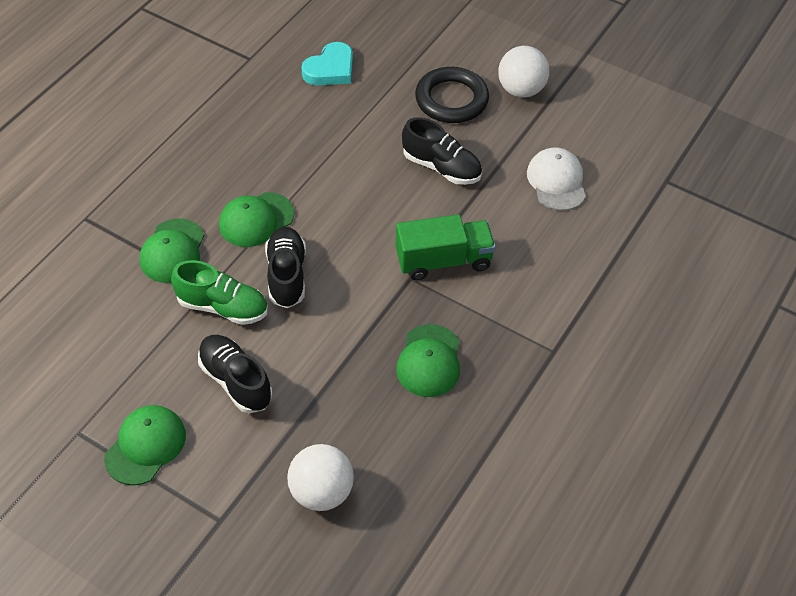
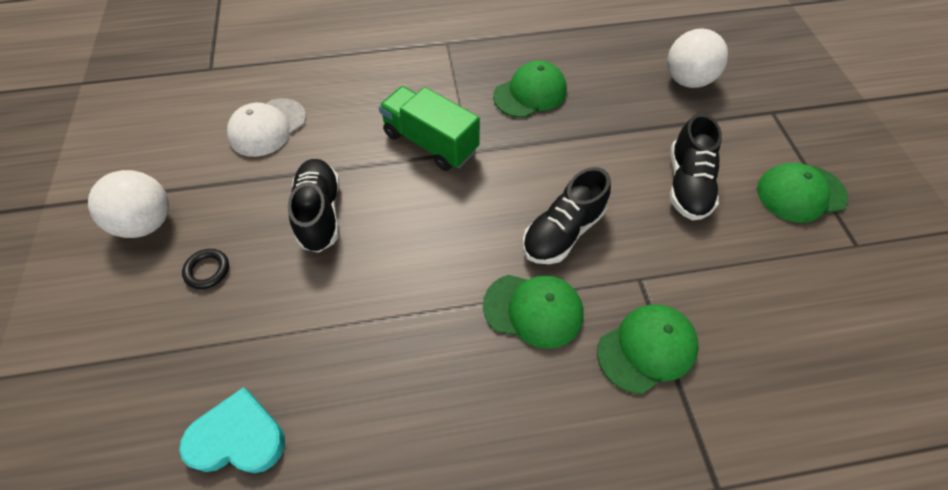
camera: 130 degrees left, 5 degrees up
green shoe [171,260,268,325] -> none
black ring [415,67,489,123] -> black ring [182,249,229,289], size x0.45

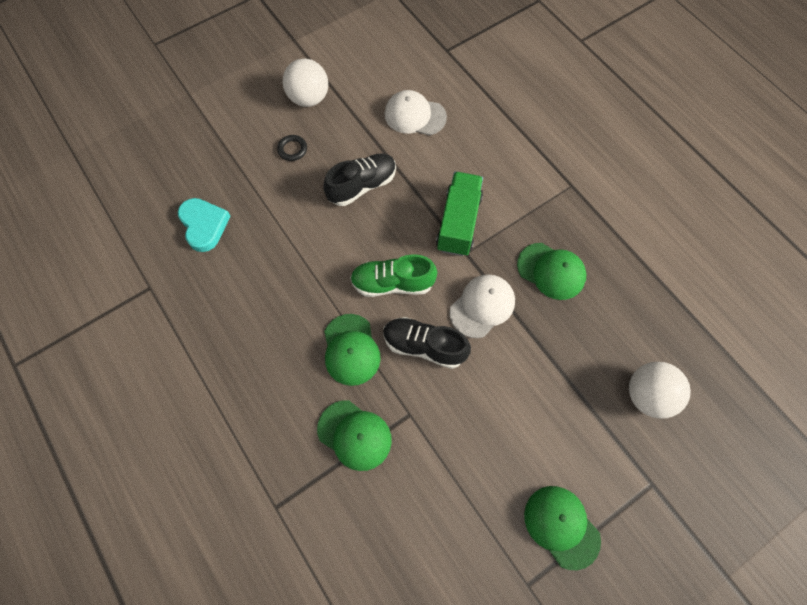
camera: 65 degrees right, 10 degrees up
black shoe [670,114,722,220] -> none
none -> green shoe [350,254,437,297]
none -> white cap [449,274,515,338]

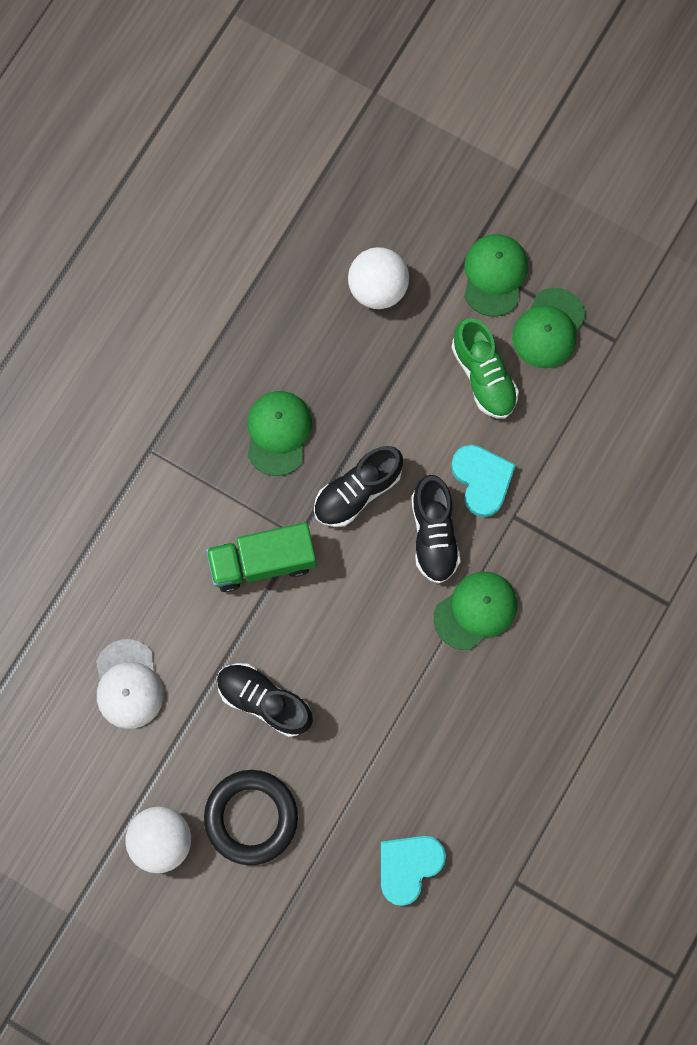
camera: 115 degrees left, 10 degrees up
black ring [277,135,307,161] -> black ring [204,770,298,865], size x2.22
green cap [317,400,392,471] -> green cap moved to [464,234,528,316]
green shoe [350,254,437,297] -> green shoe moved to [451,318,519,419]
white cap [449,274,515,338] -> black shoe [314,446,403,527]
none -> turquoise heart [451,445,516,517]

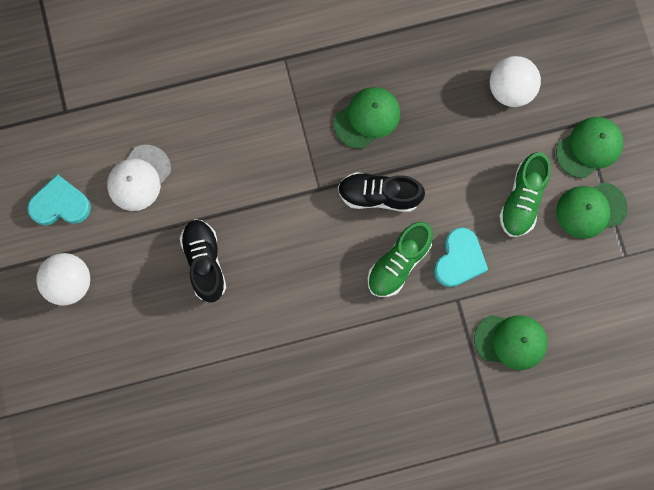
camera: 45 degrees right, 0 degrees up
black ring [204,770,298,865] -> none
green truck [206,522,316,592] -> none
turquoise heart [381,836,446,906] -> turquoise heart moved to [27,174,91,225]
black shoe [412,475,460,584] -> green shoe [368,222,433,297]
green cap [434,572,517,650] -> green cap moved to [474,315,548,370]

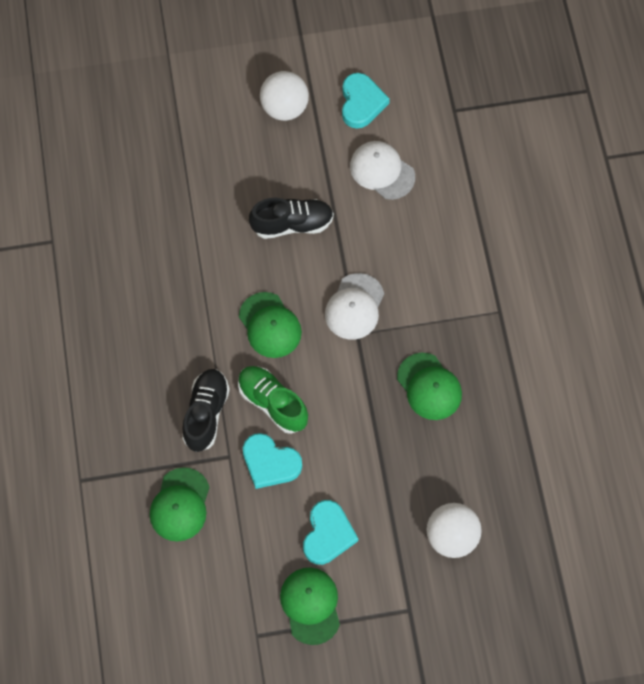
camera: 95 degrees right, 10 degrees down
black shoe [338,172,425,212] -> black shoe moved to [182,369,230,452]
green shoe [499,152,551,237] -> turquoise heart [303,500,358,565]
green cap [556,117,623,178] -> green cap moved to [239,292,302,358]
none -> white cap [325,273,384,340]

